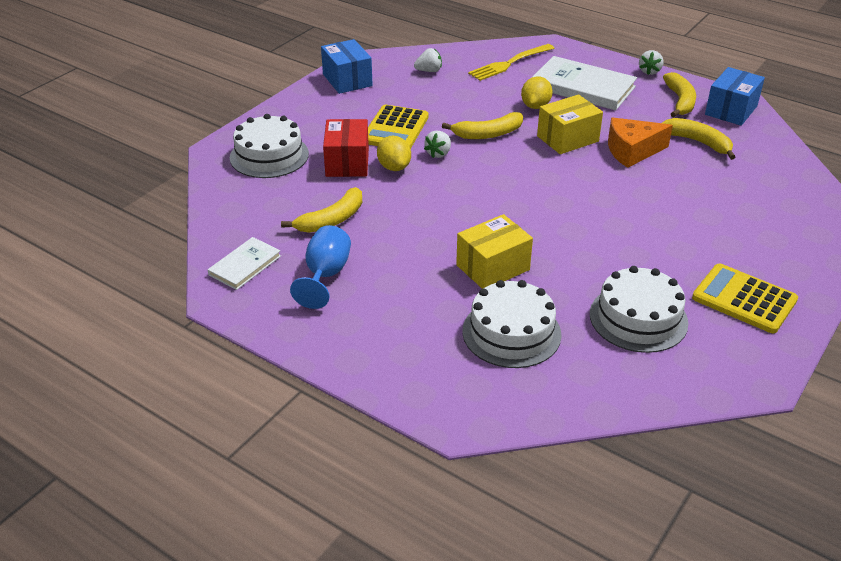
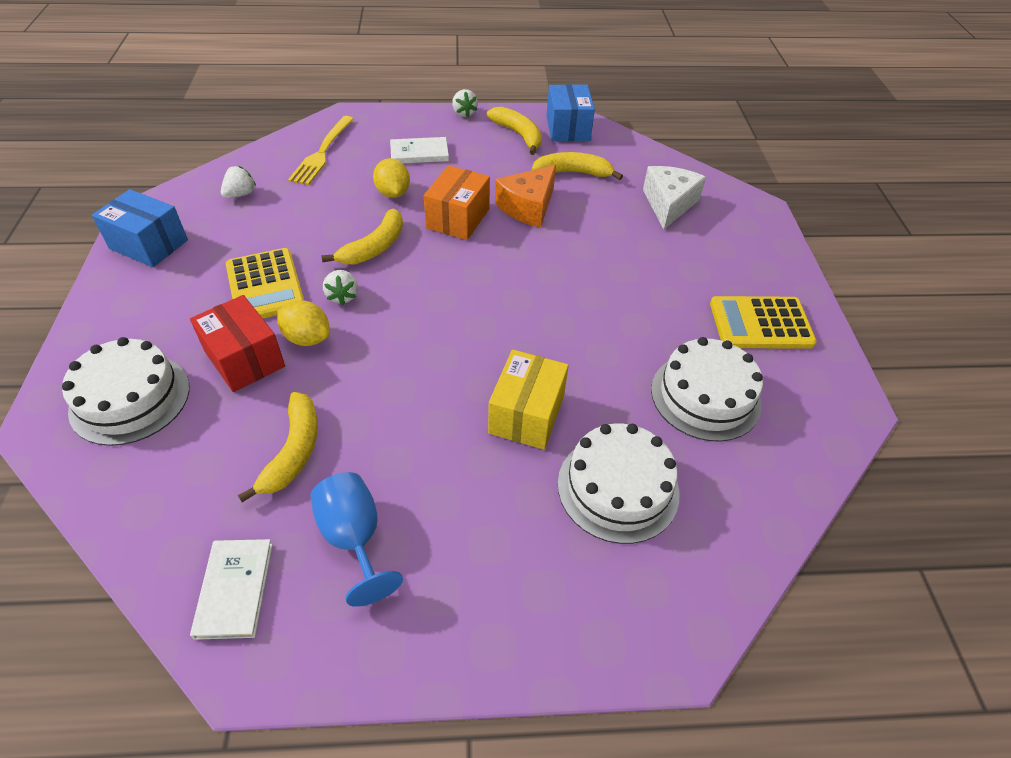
camera: 40 degrees left, 10 degrees up
white book [533,56,637,110] -> white book [390,137,449,164], size x0.55
yellow box [537,94,603,154] -> orange box [424,165,490,240]
none -> white cheese [643,166,706,230]

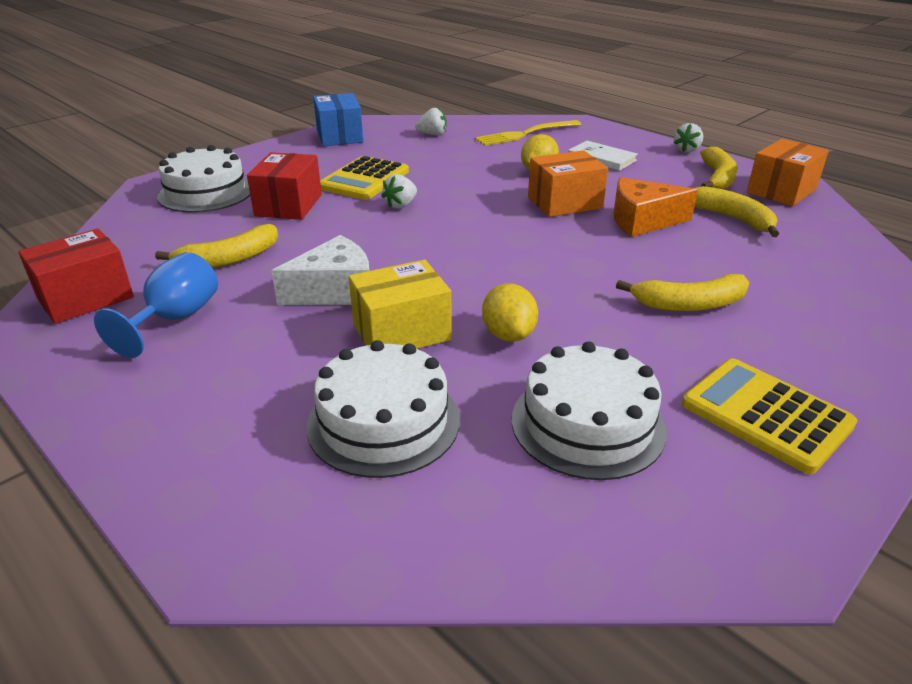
camera: 50 degrees right, 15 degrees down
white book [190,539,273,640] -> red box [18,229,134,324]
yellow lemon [277,301,330,346] -> yellow lemon moved to [482,283,538,342]
yellow banana [321,209,403,264] -> yellow banana moved to [616,274,749,311]
blue box [547,84,595,141] -> orange box [747,138,829,206]
white cheese [643,166,706,230] -> white cheese moved to [271,235,369,305]

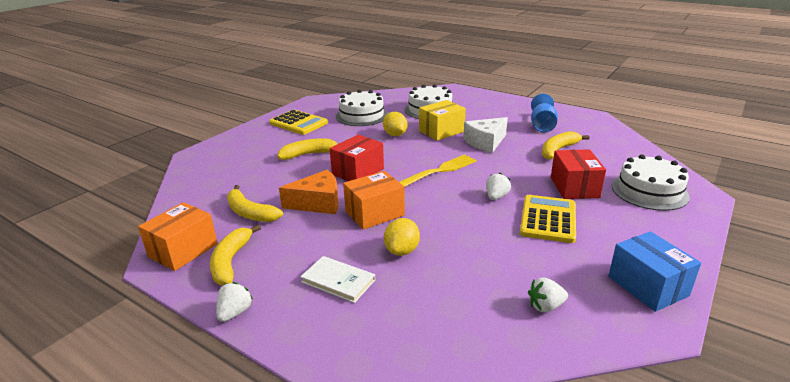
camera: 170 degrees right, 5 degrees down
red box [18,229,134,324] -> red box moved to [330,135,384,181]
yellow fork [475,120,581,146] -> yellow fork moved to [399,155,477,187]

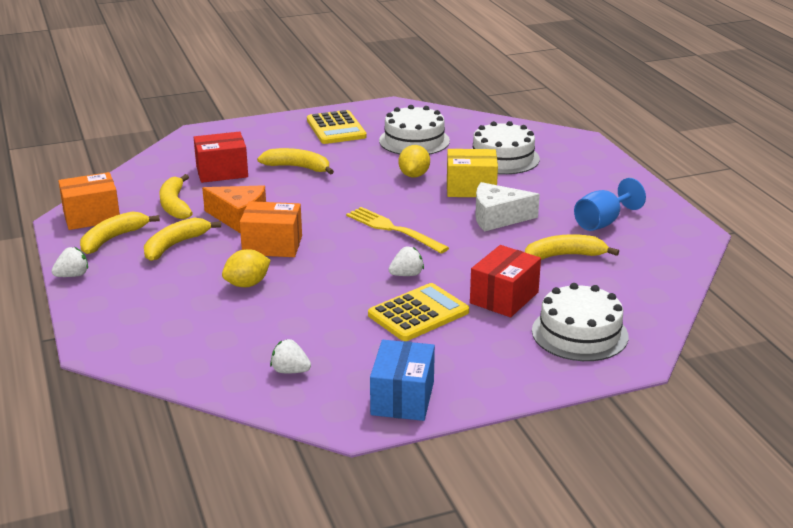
camera: 35 degrees right, 0 degrees up
white book [300,256,375,303] -> none
red box [330,135,384,181] -> red box moved to [194,132,248,183]
yellow fork [399,155,477,187] -> yellow fork turned 135 degrees counterclockwise [346,207,449,253]
none -> yellow banana [144,218,221,261]

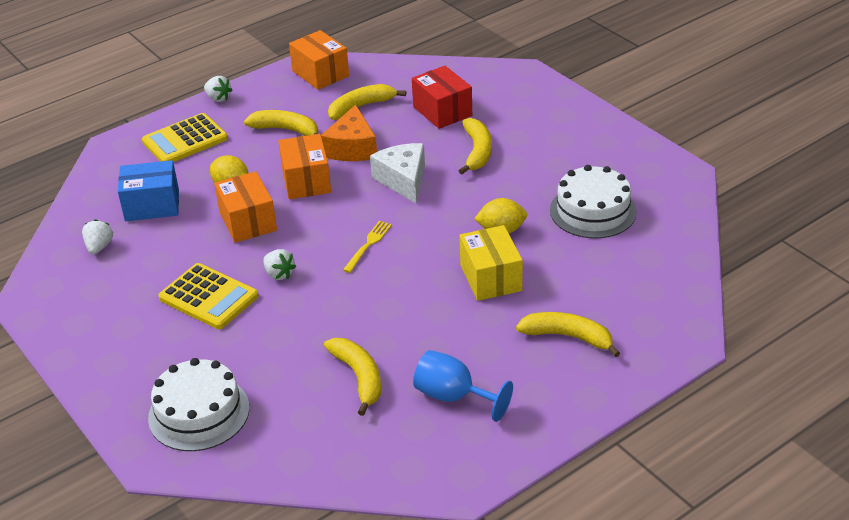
camera: 75 degrees right, 10 degrees up
yellow banana [80,211,160,254] -> yellow banana moved to [516,312,620,357]
yellow calculator [307,110,367,144] -> yellow calculator moved to [142,113,228,162]
yellow fork [346,207,449,253] -> yellow fork [343,221,392,273], size x0.63
blue box [370,340,435,421] -> blue box moved to [118,160,179,221]
red box [470,245,541,317] -> none
white cake [472,121,540,174] -> none
white cheese [475,182,540,231] -> white cheese moved to [370,143,425,204]
none -> orange box [214,171,277,243]

